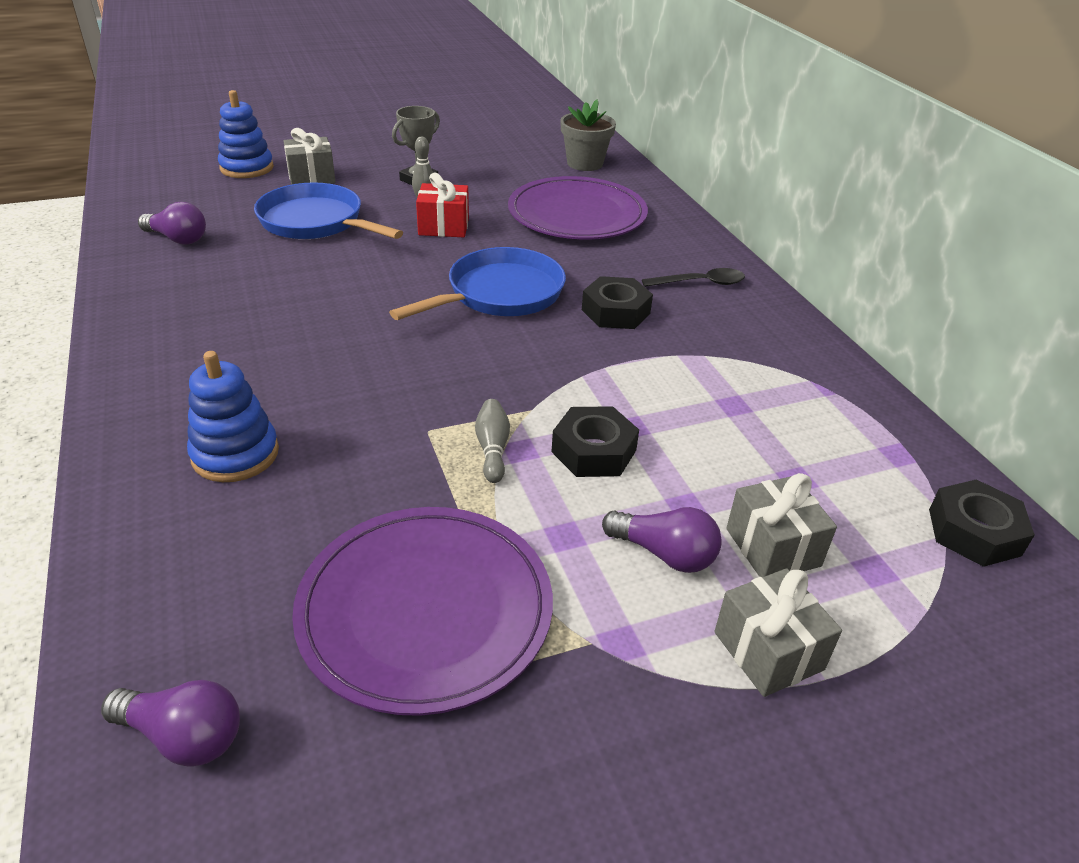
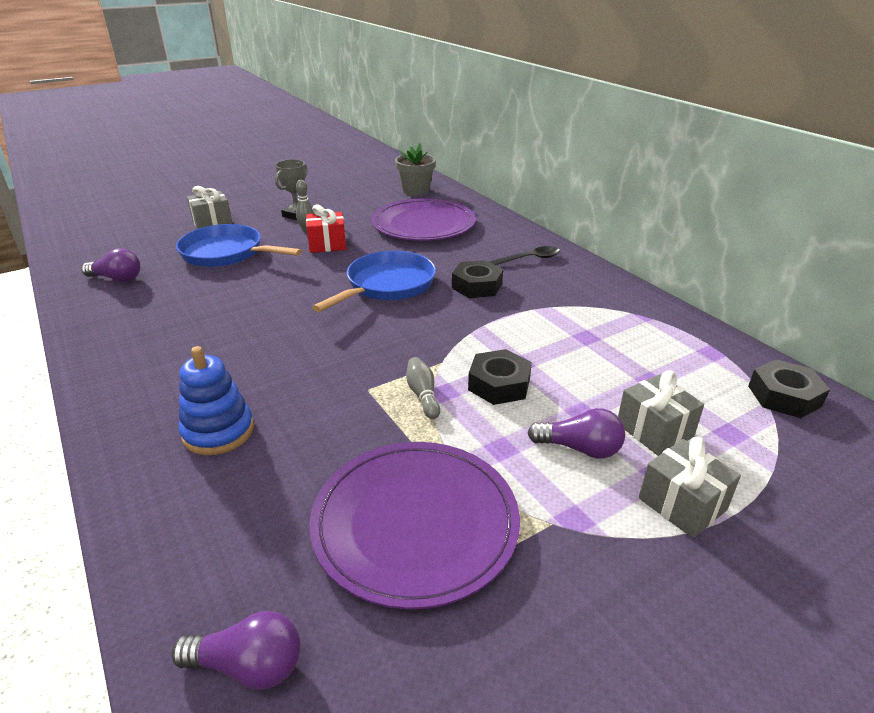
camera: 10 degrees left, 5 degrees down
blue stacking toy [218,90,274,178] -> none

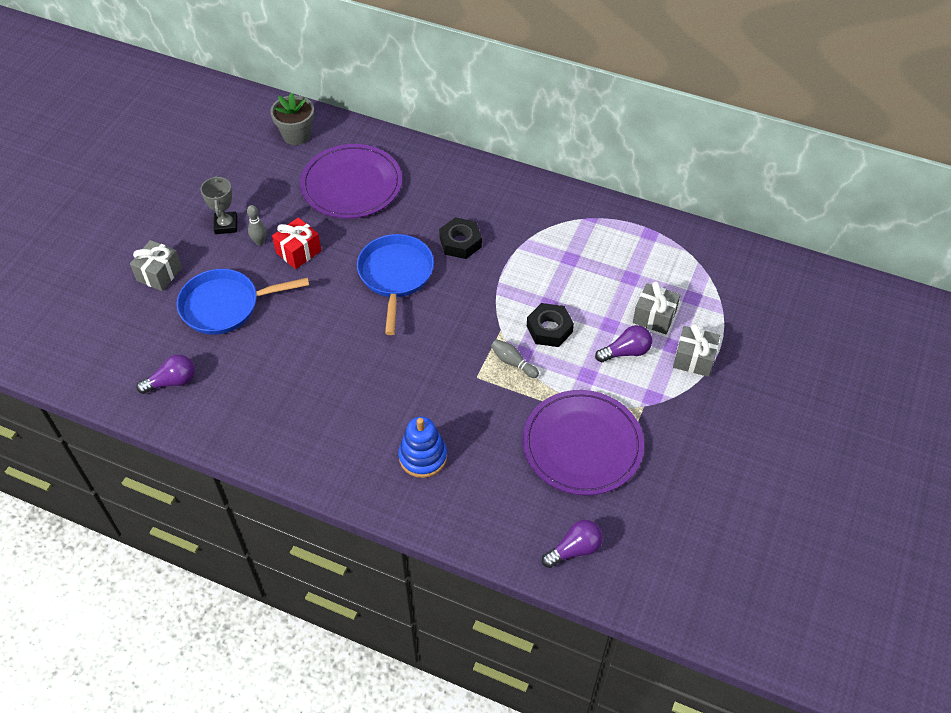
camera: 35 degrees left, 20 degrees up
black spoon [488,246,560,265] -> none
black nut [748,359,830,418] -> none

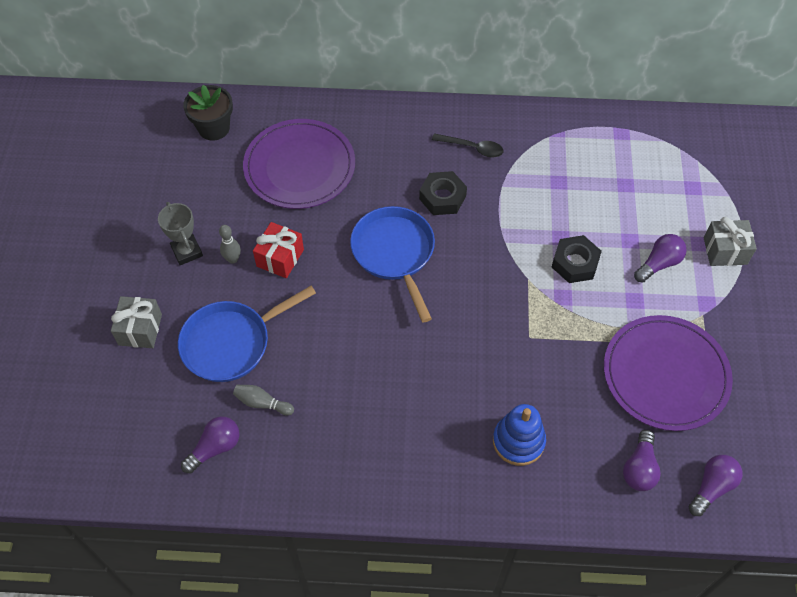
camera: 20 degrees left, 5 degrees up
grey flower pot [270,93,314,145] -> black flower pot [183,85,233,141]
grey bowling pin [491,339,539,378] -> grey bowling pin moved to [233,385,294,415]
grey gift [633,281,680,334] -> none
none -> black spoon [432,133,504,157]
none -> purple light bulb [623,430,661,491]

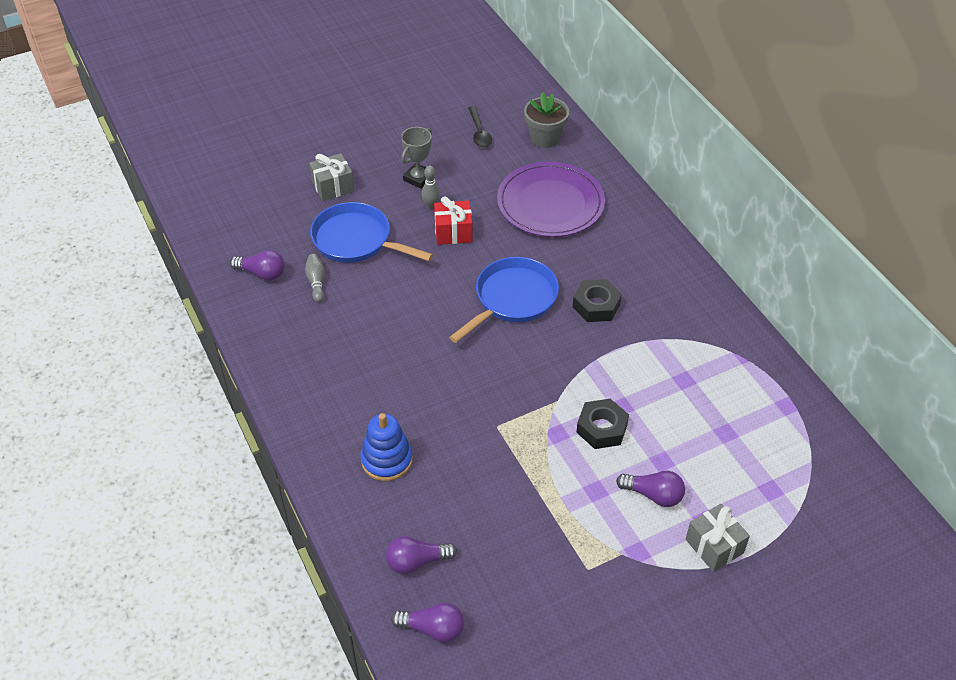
camera: 60 degrees right, 10 degrees down
black flower pot [183,85,233,141] -> grey flower pot [524,92,569,148]
black spoon [432,133,504,157] -> black spoon moved to [468,106,492,148]
purple plate [604,315,733,431] -> none

